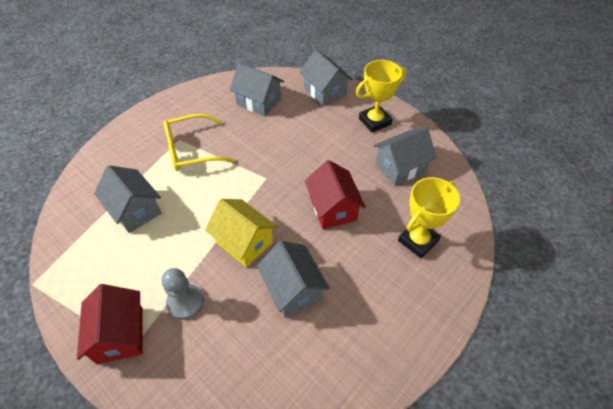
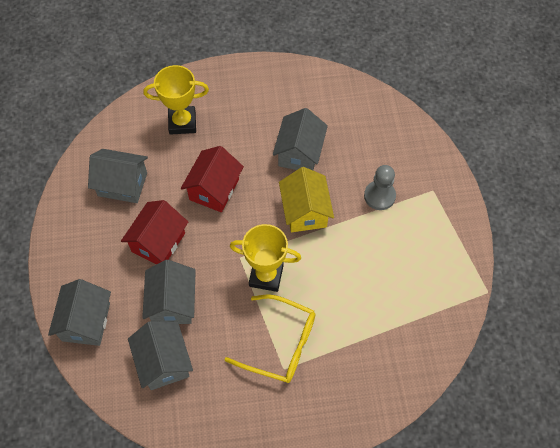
camera: 140 degrees left, 10 degrees up
red house [77,284,143,364] -> red house moved to [121,200,188,264]
grey house [94,165,161,233] -> grey house moved to [142,260,196,324]
yellow trophy [356,60,406,132] -> yellow trophy moved to [230,224,301,292]

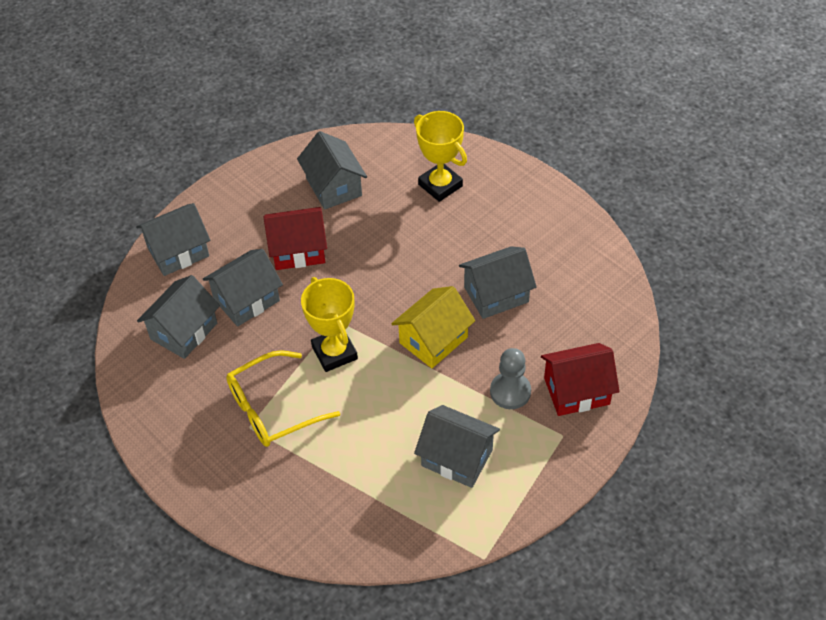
camera: 55 degrees right, 10 degrees down
red house [181,146,244,212] -> red house moved to [541,343,620,416]
yellow glasses [224,294,315,383] -> yellow glasses turned 75 degrees clockwise [226,350,340,447]
none -> grey house [414,405,500,488]

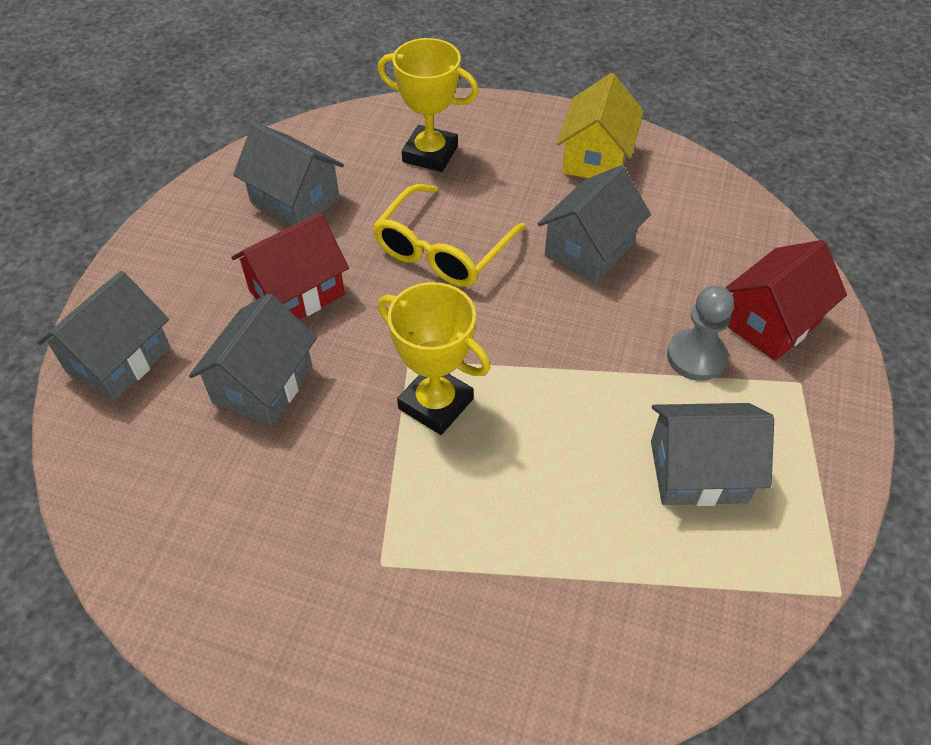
camera: 30 degrees left, 0 degrees up
grey house [137,275,220,359] -> none
yellow glasses [226,350,340,447] -> yellow glasses moved to [373,184,526,287]
yellow house [391,286,475,368] -> yellow house moved to [557,73,644,178]

